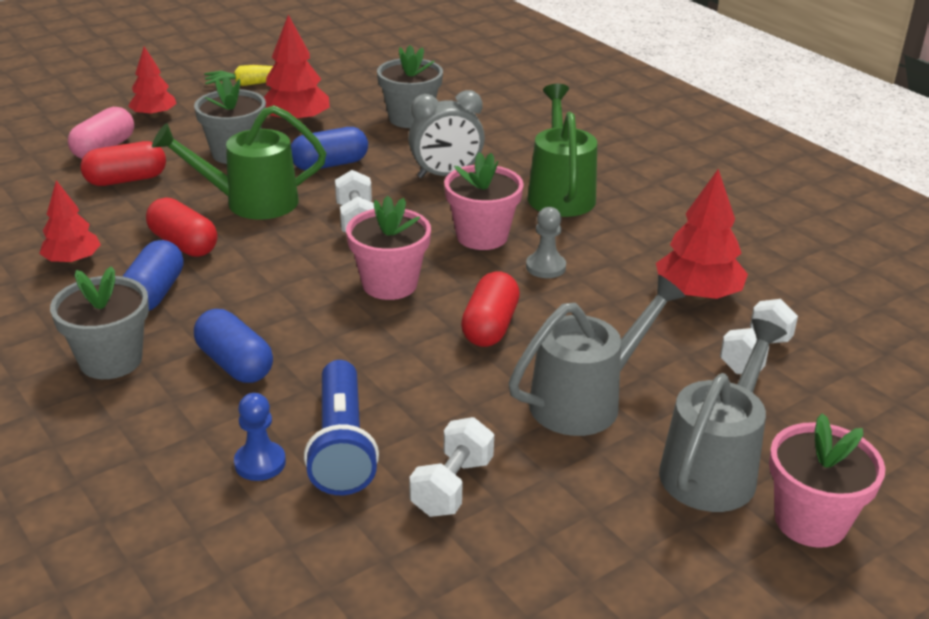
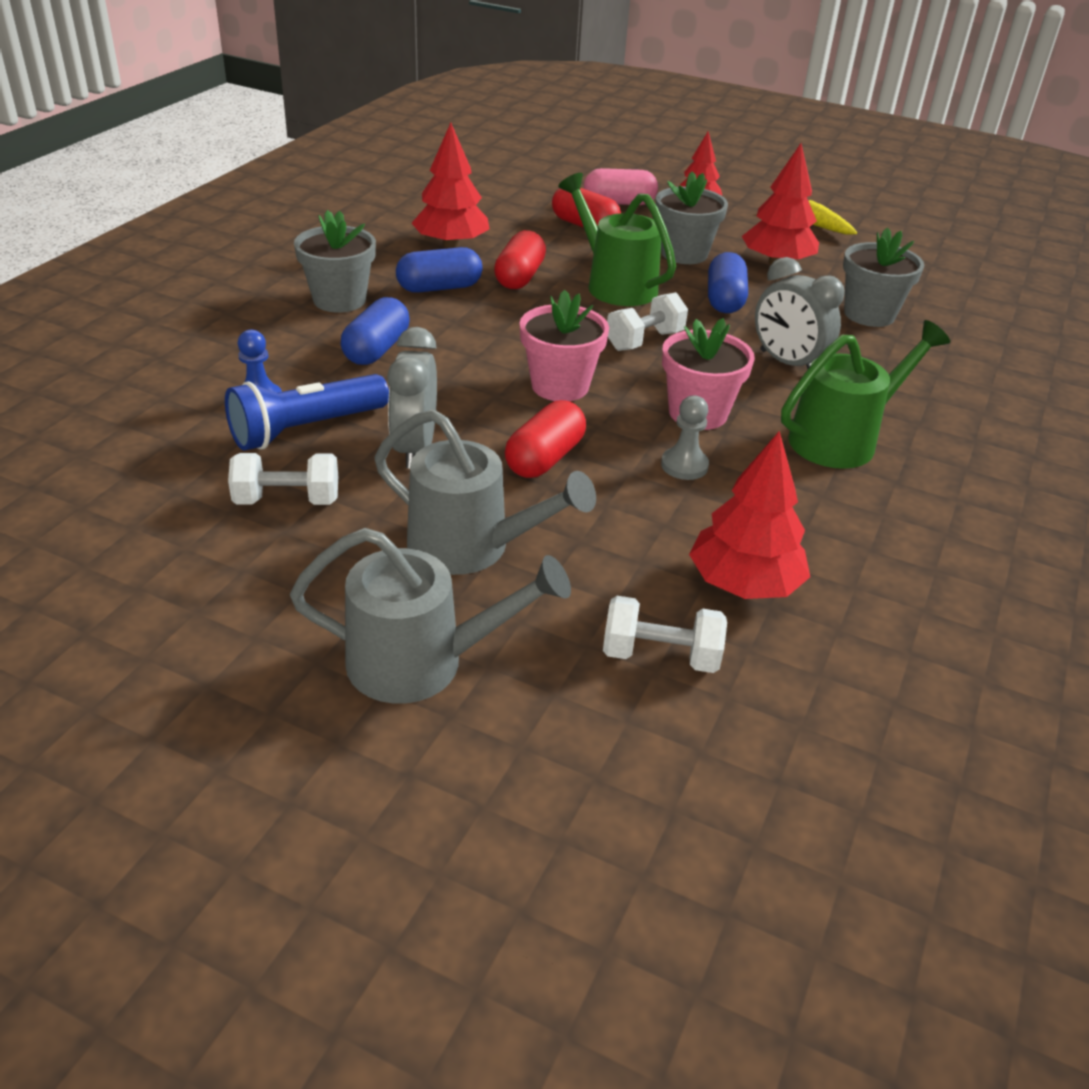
camera: 60 degrees right, 5 degrees up
red tree [39,180,101,264] -> red tree [411,123,489,248], size x1.51
blue capsule [291,127,368,170] -> blue capsule turned 60 degrees clockwise [708,252,748,313]
red capsule [461,271,520,347] -> red capsule turned 45 degrees counterclockwise [505,400,586,478]
pink flower pot [769,413,885,548] -> none
none -> grey clock [387,327,437,469]

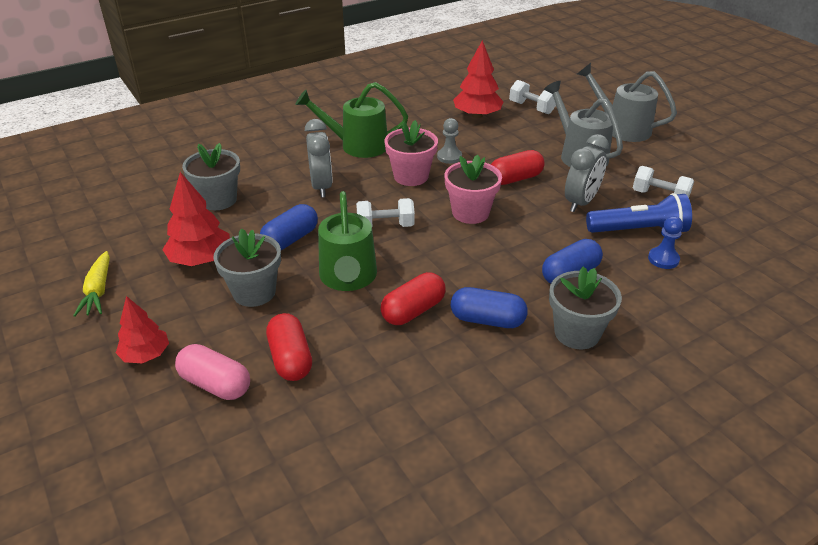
camera: 145 degrees left, 0 degrees up
red tree [411,123,489,248] -> none

